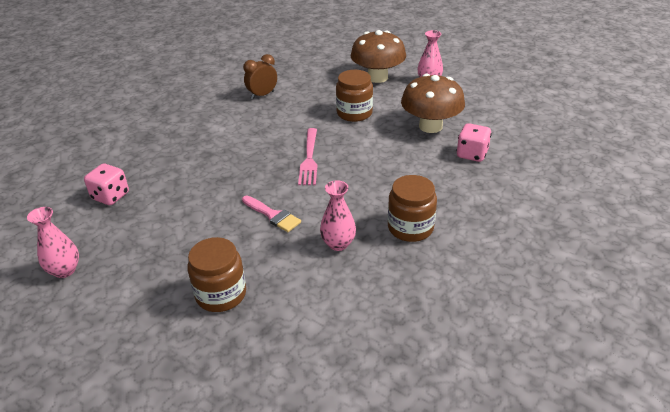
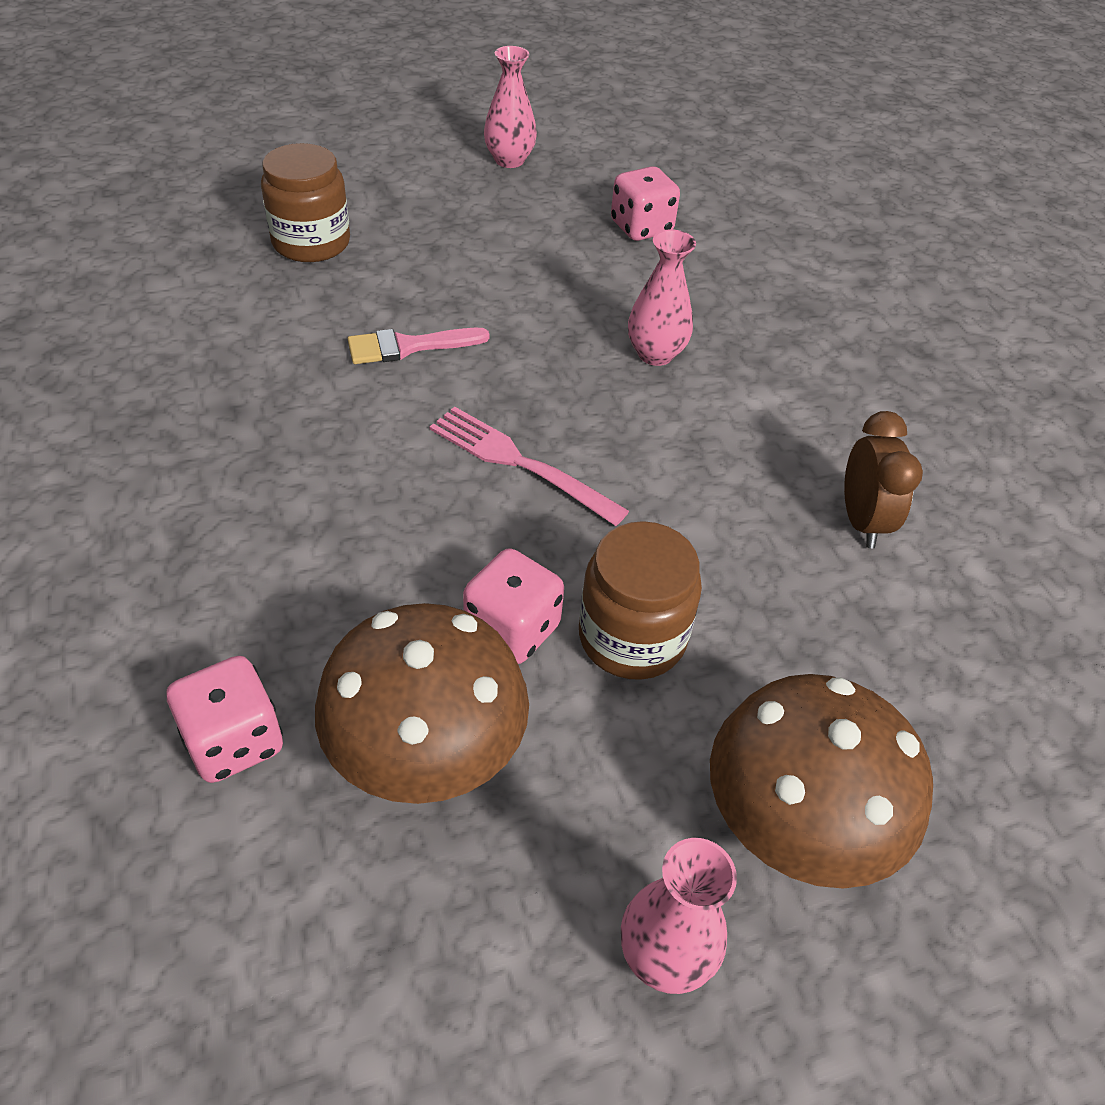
camera: 120 degrees right, 10 degrees up
pink vase [320,180,356,251] -> pink vase moved to [628,229,696,366]
brown jar [388,175,437,242] -> none
none -> pink dice [463,548,564,664]

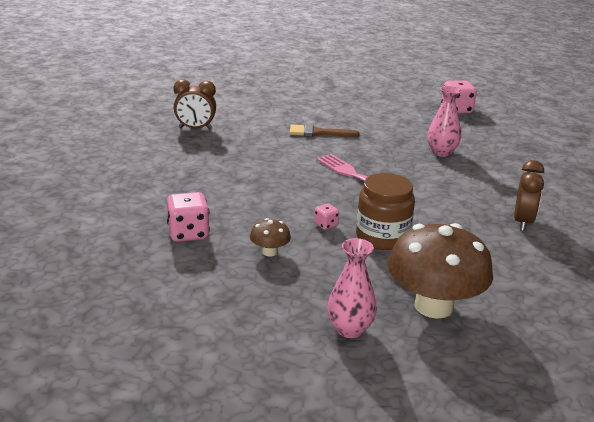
camera: 20 degrees right, 20 degrees down
brown jar [261,143,350,262] -> none
brown mushroom [315,603,529,804] -> brown mushroom [250,218,291,257], size x0.44
pink brush [348,328,489,364] -> brown brush [290,124,359,137]
pink dice [463,548,564,664] -> pink dice [314,204,339,230], size x0.52
pink vase [484,46,537,168] -> none
none -> brown clock [174,79,216,130]

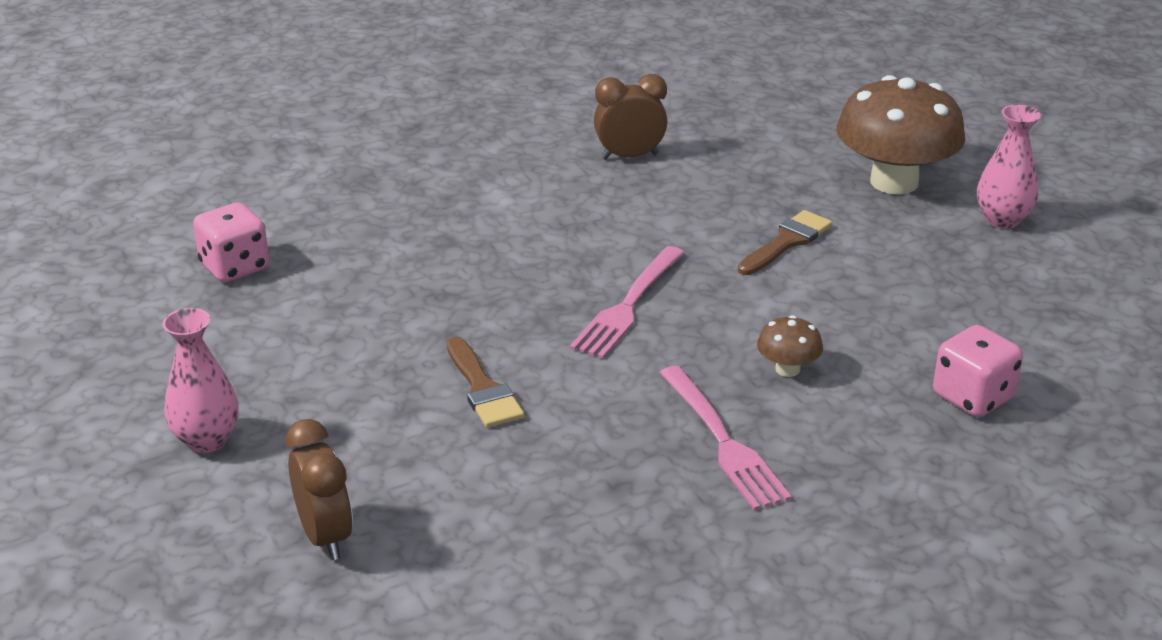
camera: 115 degrees left, 5 degrees up
brown clock [174,79,216,130] -> brown clock moved to [285,419,353,560]
brown mushroom [250,218,291,257] -> brown mushroom moved to [757,315,823,377]
pink dice [314,204,339,230] -> none
brown jar [356,173,415,250] -> brown brush [738,210,832,275]
pink vase [427,86,462,157] -> pink vase moved to [162,308,239,453]
none -> pink fork [659,366,792,510]

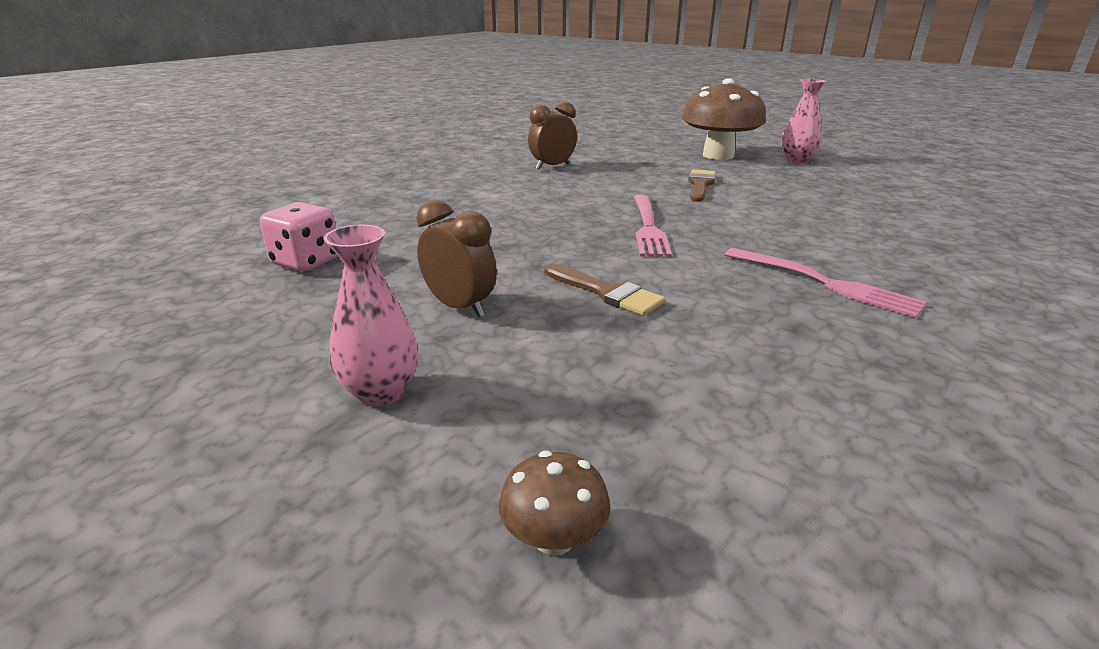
camera: 25 degrees left, 5 degrees down
brown clock [285,419,353,560] -> brown clock moved to [417,200,497,318]
brown mushroom [757,315,823,377] -> brown mushroom moved to [499,451,611,556]
pink dice [933,325,1023,417] -> none

